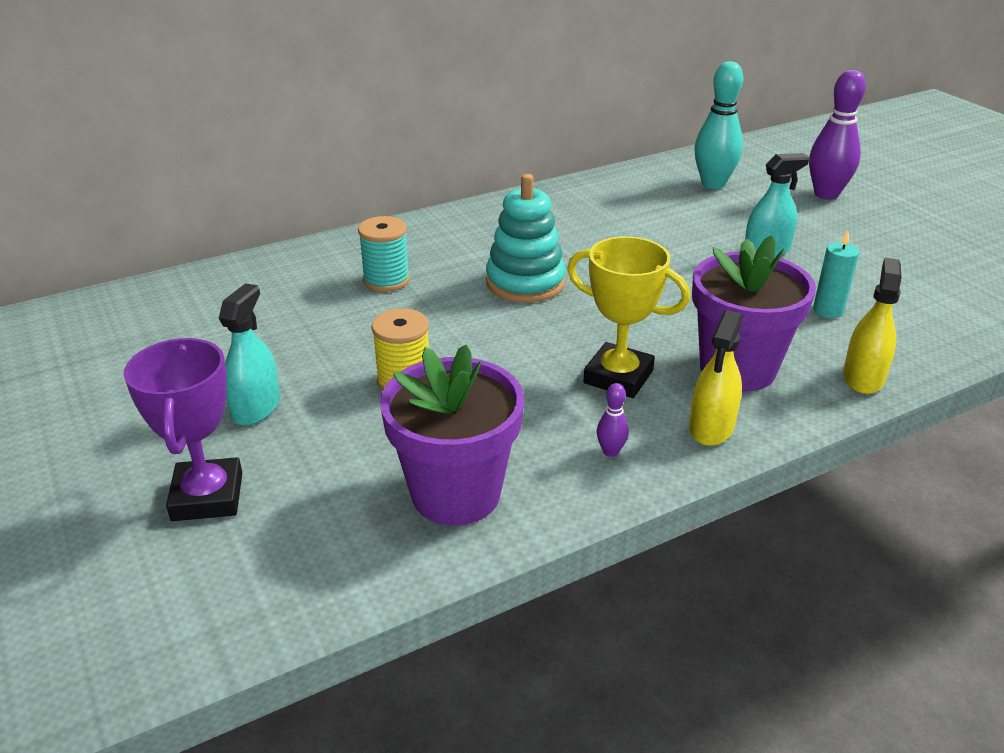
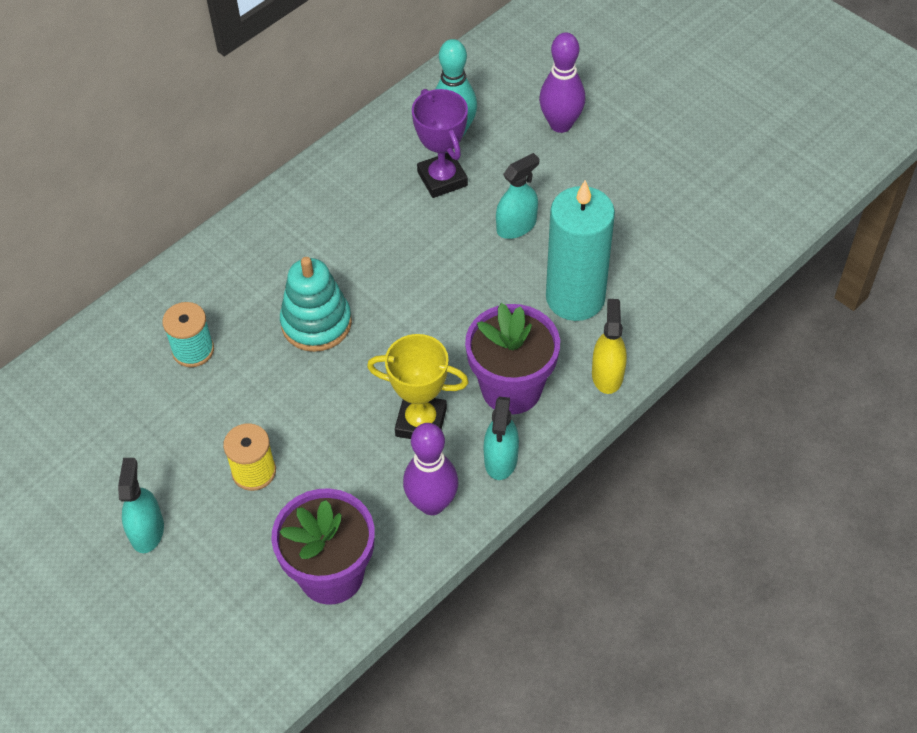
camera: 15 degrees left, 20 degrees up
purple trophy [123,338,242,521] -> purple trophy moved to [412,89,468,198]
purple bowling pin [596,383,629,457] -> purple bowling pin [403,423,459,515], size x2.26
yellow spray bottle [689,310,742,446] -> turquoise spray bottle [484,397,519,480]
turquoise candle [813,230,859,318] -> turquoise candle [546,180,615,321], size x2.33

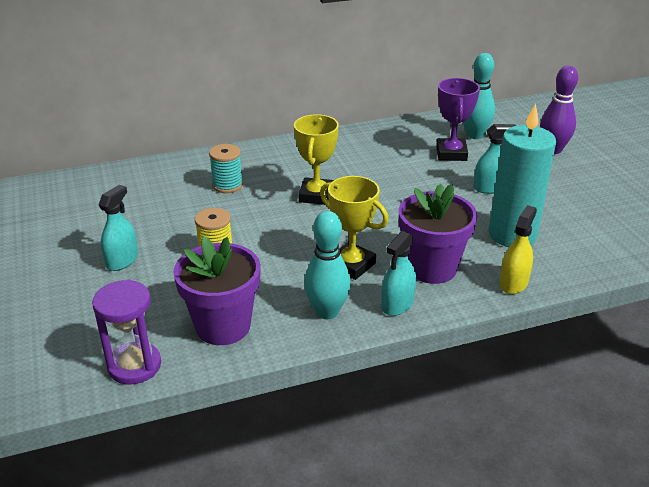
camera: 25 degrees right, 20 degrees down
turquoise stacking toy [280,257,352,352] -> yellow trophy [294,114,339,205]
purple bowling pin [403,423,459,515] -> turquoise bowling pin [304,211,351,319]
none -> purple hourglass [92,280,161,385]

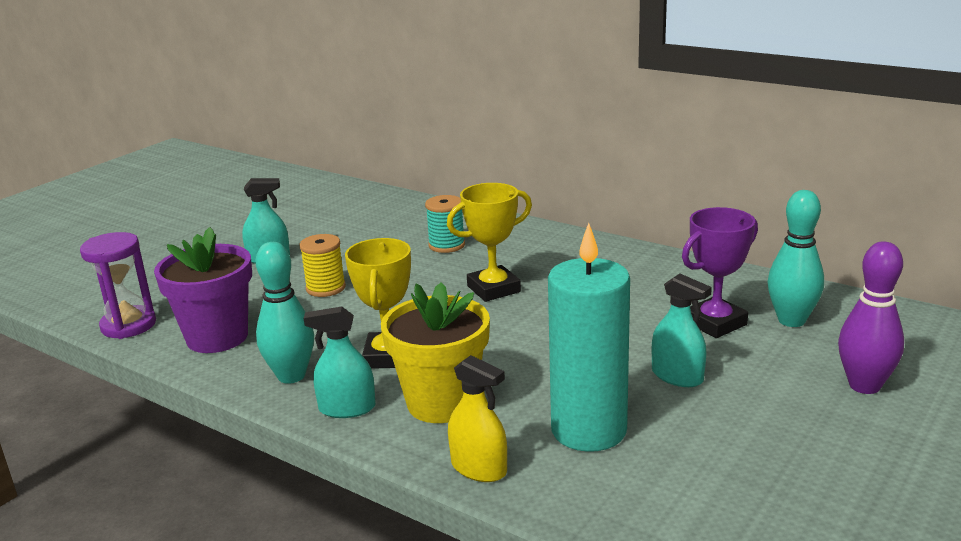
camera: 55 degrees right, 10 degrees down
purple flower pot [399,184,478,284] -> yellow flower pot [381,283,490,423]
yellow spray bottle [499,205,537,294] -> yellow spray bottle turned 45 degrees clockwise [448,355,507,482]

